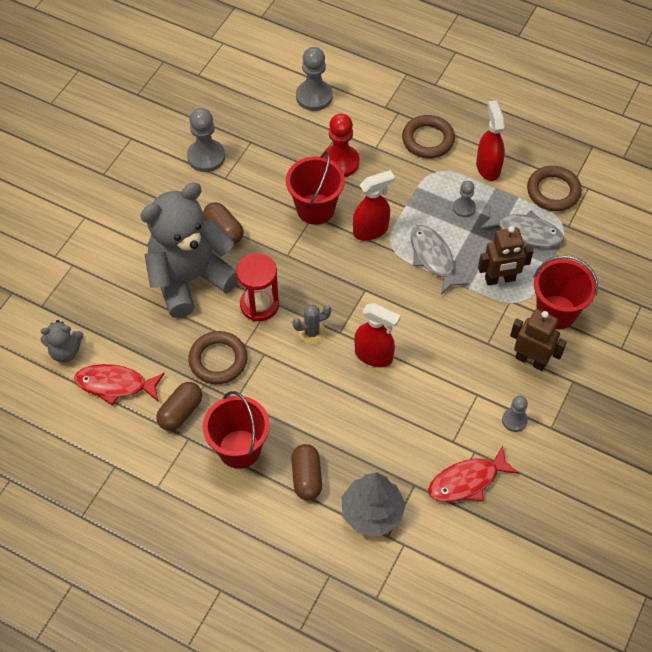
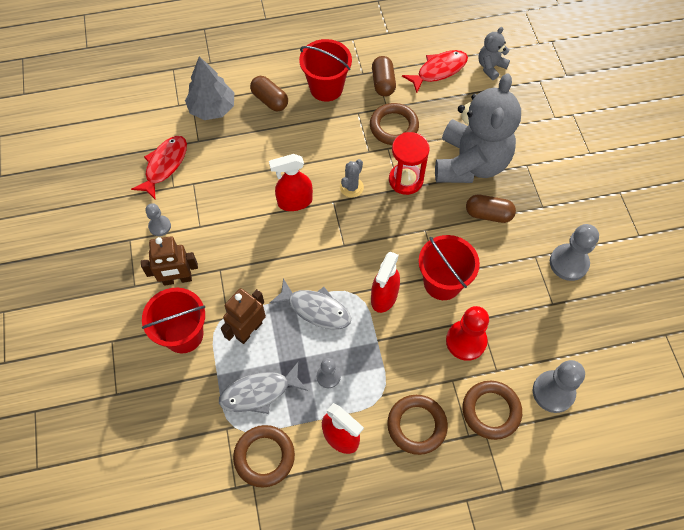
camera: 140 degrees right, 5 degrees up
none -> brown ring [462,381,522,440]

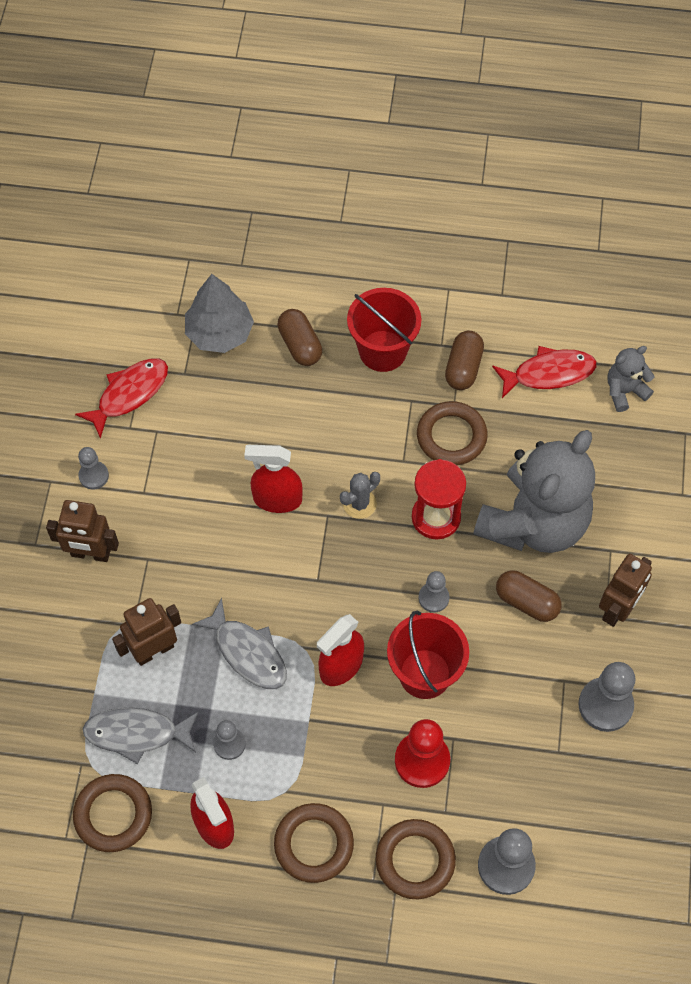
camera: 20 degrees right, 0 degrees up
red bucket [142,288,205,353] -> none
none -> grey pawn [419,571,450,613]
none -> brown robot [599,554,652,627]

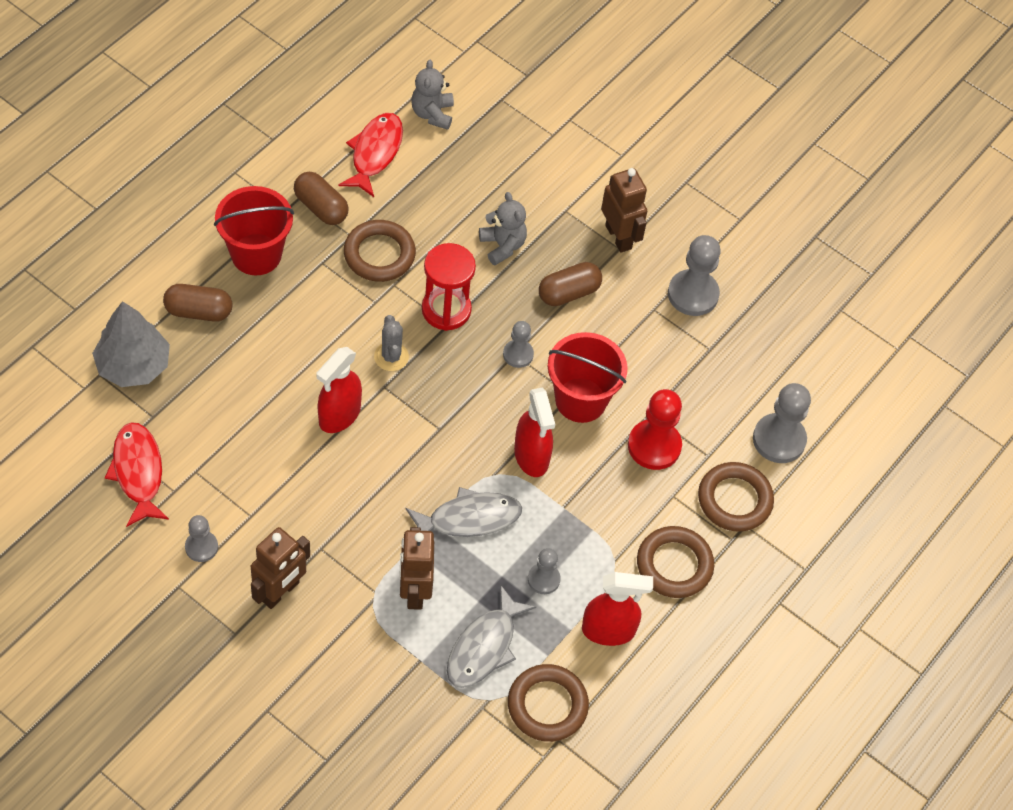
camera: 65 degrees left, 5 degrees down
grey teddy bear [473,430,595,553] -> grey teddy bear [479,192,527,265], size x0.44

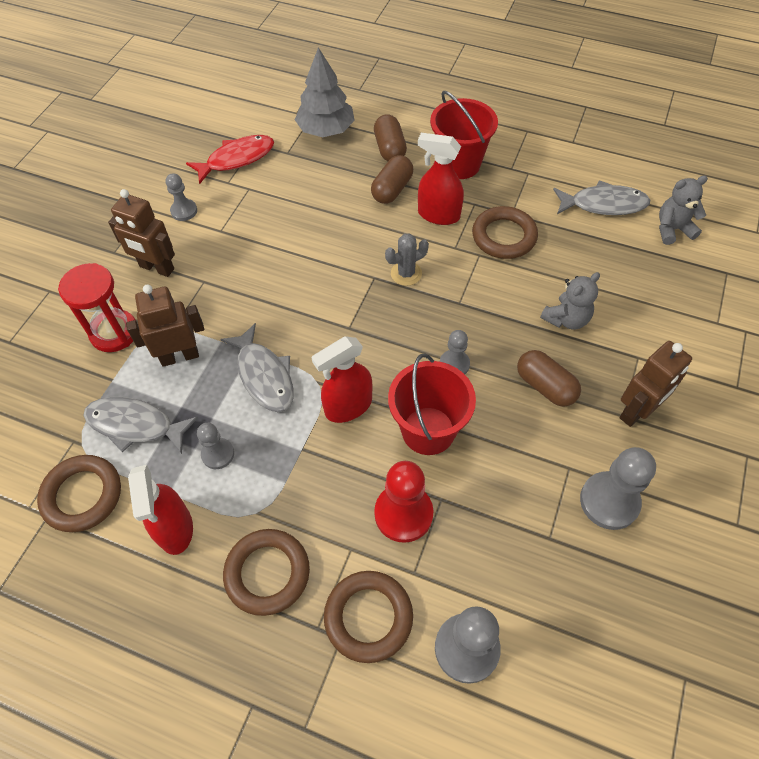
camera: 80 degrees right, 0 degrees up
brown capsule [294,172,349,225] -> brown capsule moved to [371,155,413,204]
red spray bottle [316,347,362,433] -> red spray bottle moved to [418,133,464,225]
red fish [338,113,403,197] -> grey fish [553,180,650,215]
red hourglass [422,243,476,331] -> red hourglass moved to [58,263,135,352]

